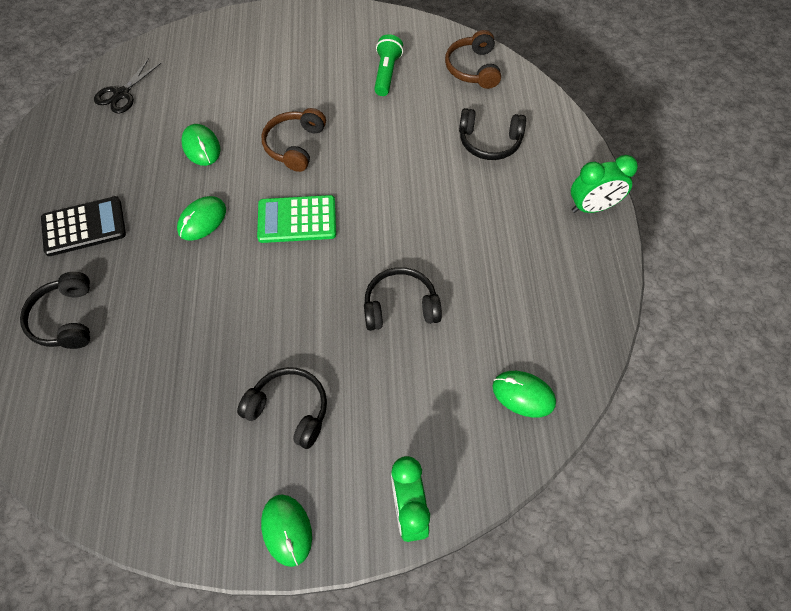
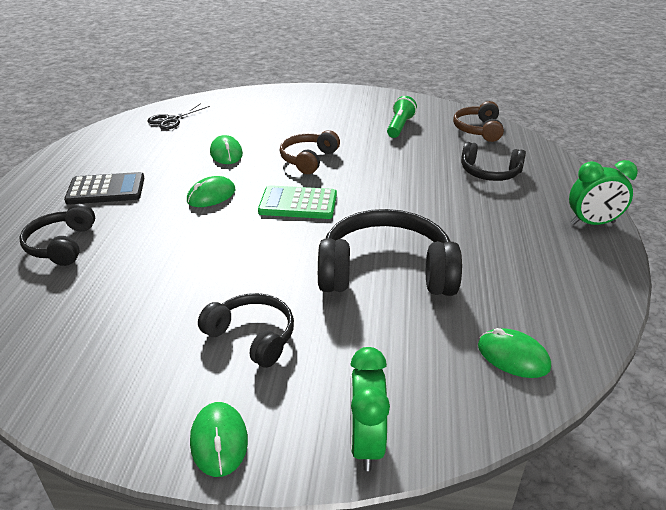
camera: 10 degrees right, 25 degrees down
black headphones [364,267,442,331] -> black headphones [318,209,462,296], size x1.73

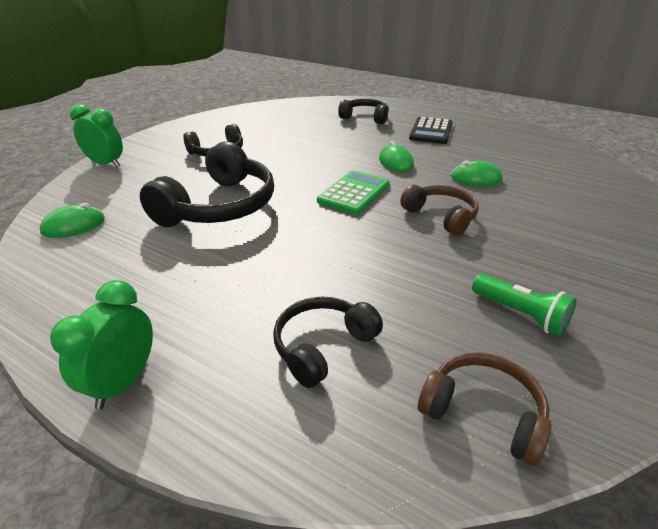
camera: 115 degrees right, 0 degrees up
black scissors [147,103,210,130] -> none
green mouse [190,402,248,477] -> none

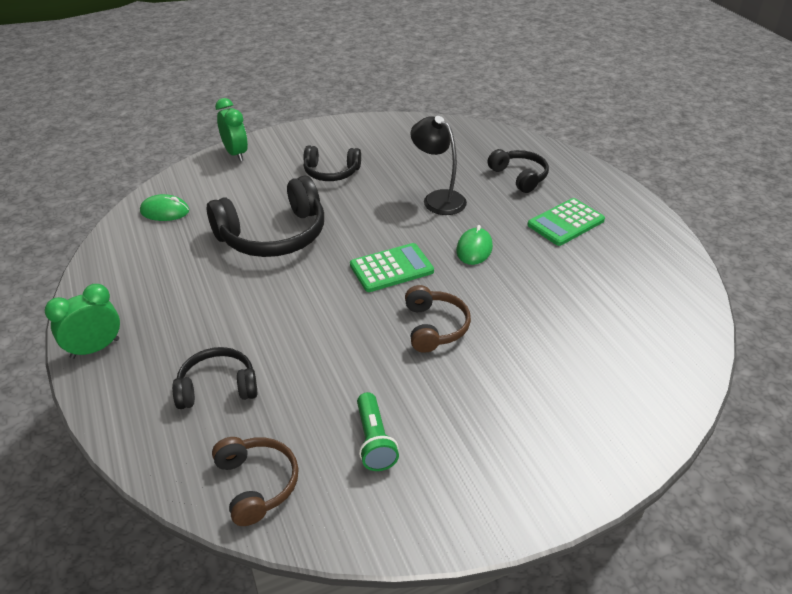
camera: 35 degrees right, 5 degrees up
black calculator [409,117,453,144] -> green calculator [528,198,605,246]
green mouse [451,161,502,186] -> none
none -> black lamp [410,116,467,215]

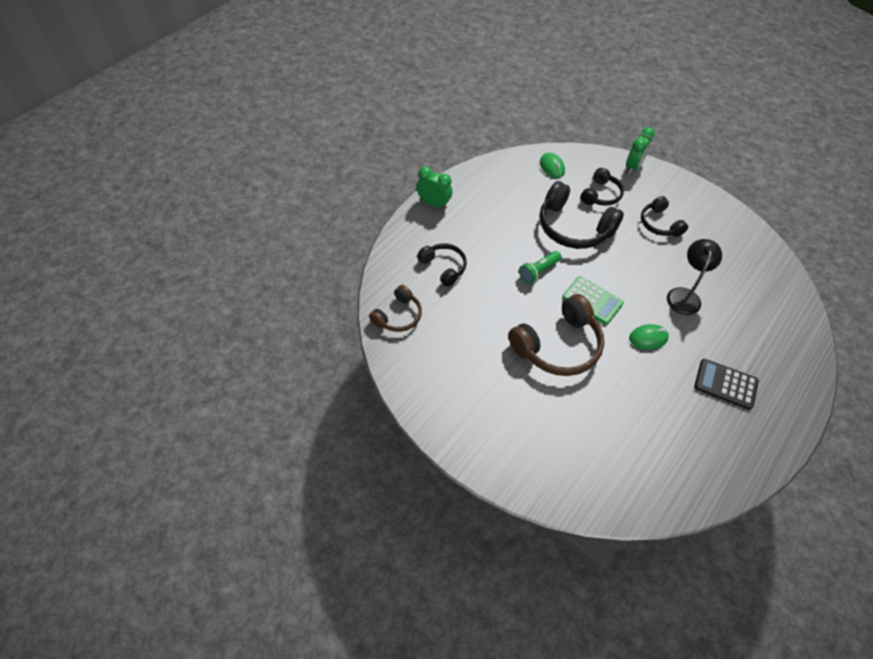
camera: 60 degrees right, 15 degrees up
green flashlight [357,392,399,471] -> green flashlight moved to [519,251,561,284]
brown headphones [405,285,471,353] -> brown headphones [508,294,604,376], size x1.73
black headphones [488,149,549,193] -> black headphones moved to [581,168,624,206]
green calculator [528,198,605,246] -> black calculator [694,359,759,410]

